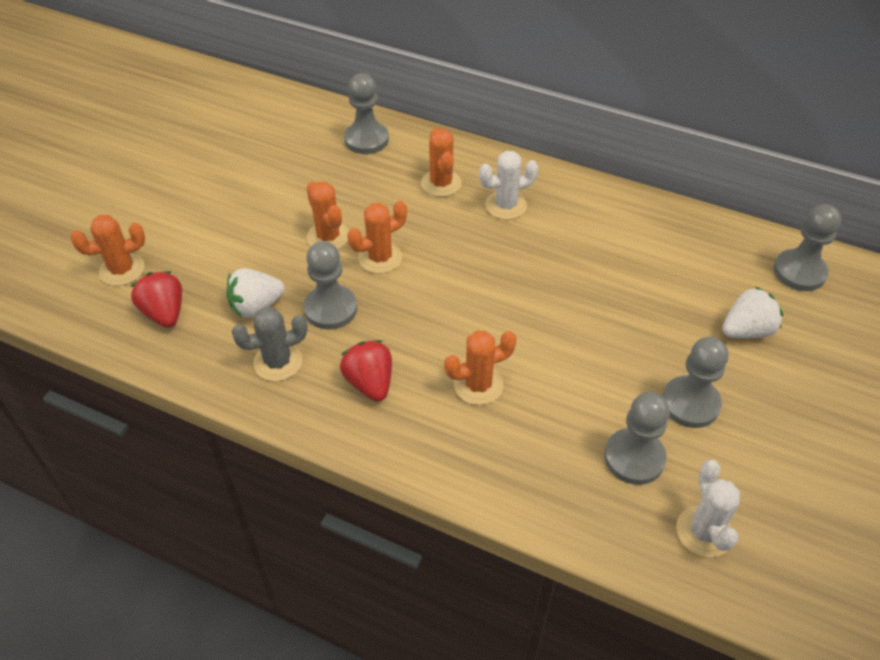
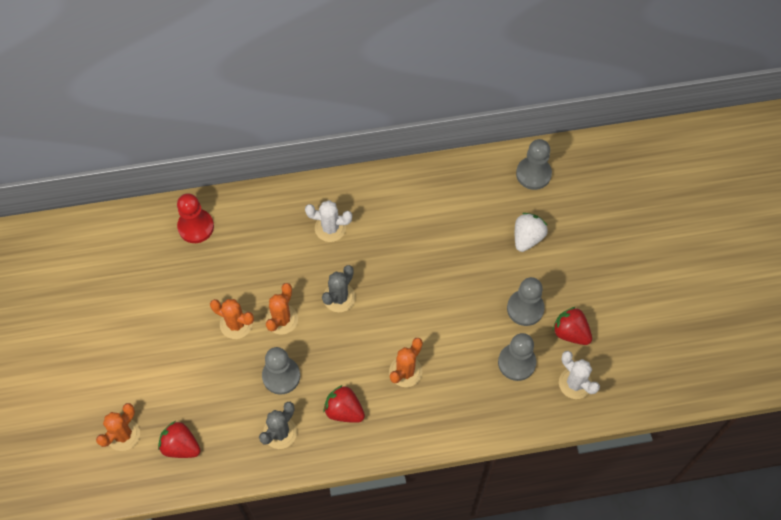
camera: 35 degrees left, 15 degrees up
white strawberry [226,268,285,318] -> none
grey pawn [344,73,389,154] -> red pawn [177,193,214,243]
orange cactus [421,128,462,197] -> none
white cactus [479,151,538,220] -> white cactus turned 60 degrees clockwise [305,200,352,242]
none -> grey cactus [322,265,355,312]
none -> red strawberry [553,307,592,345]

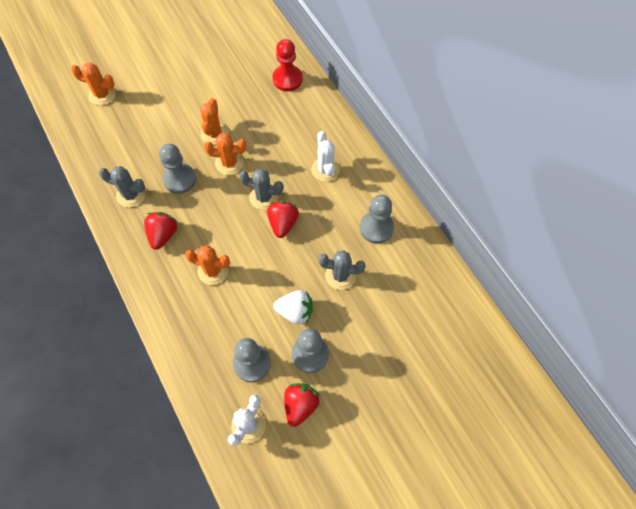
camera: 70 degrees right, 0 degrees up
red strawberry [158,421,201,458] -> red strawberry moved to [267,201,299,238]
white strawberry [515,213,548,252] -> white strawberry moved to [273,290,313,325]
grey pawn [516,139,552,190] -> grey pawn moved to [360,195,394,244]
none -> grey cactus [318,250,365,290]

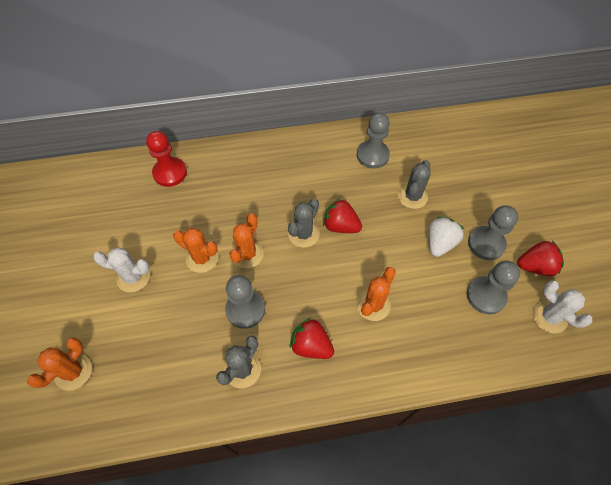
camera: 70 degrees left, 5 degrees down
red strawberry [284,383,320,427] -> red strawberry turned 135 degrees clockwise [517,241,564,276]
white cactus [312,131,340,182] -> white cactus moved to [93,247,150,292]

